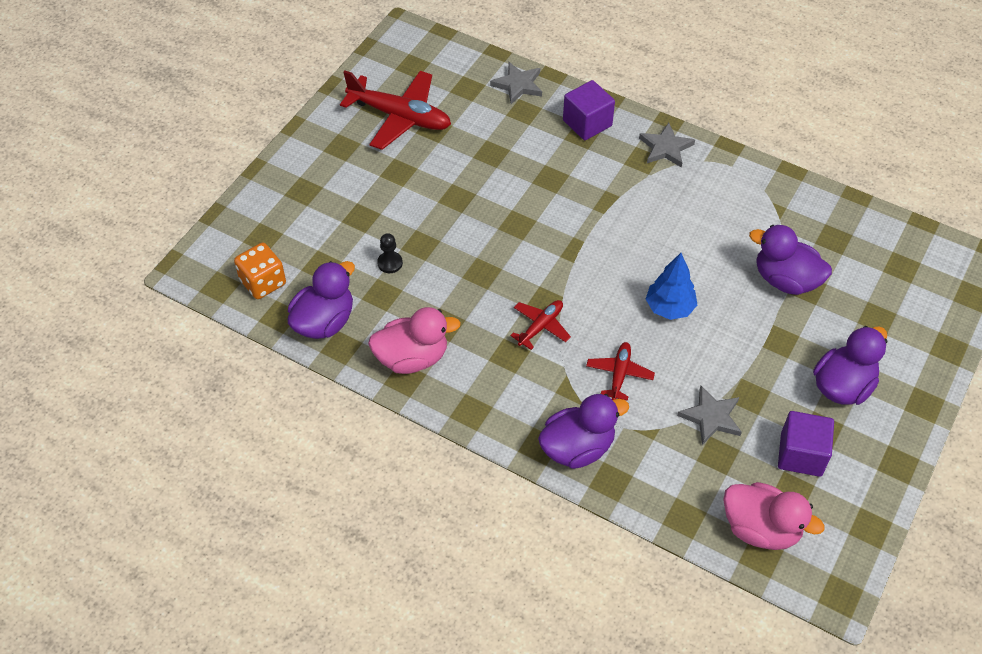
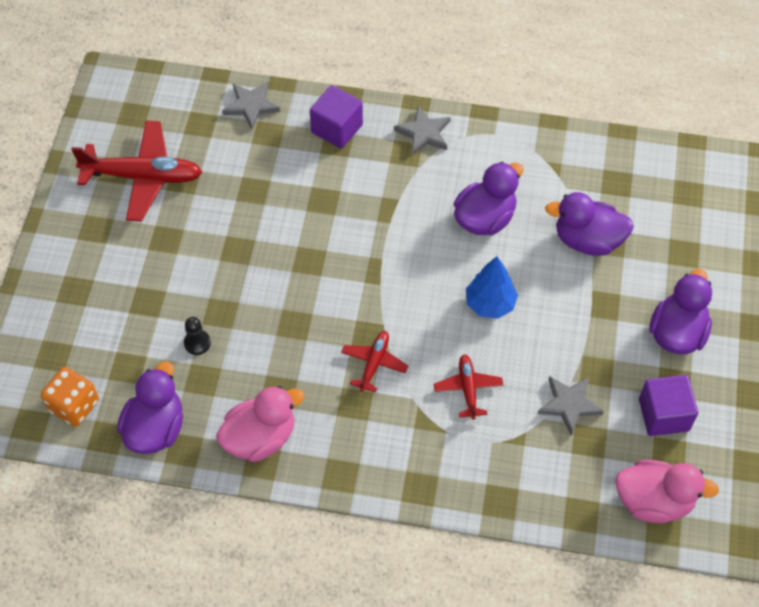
camera: 20 degrees left, 5 degrees up
purple duck [538,394,629,469] -> purple duck moved to [454,162,524,235]

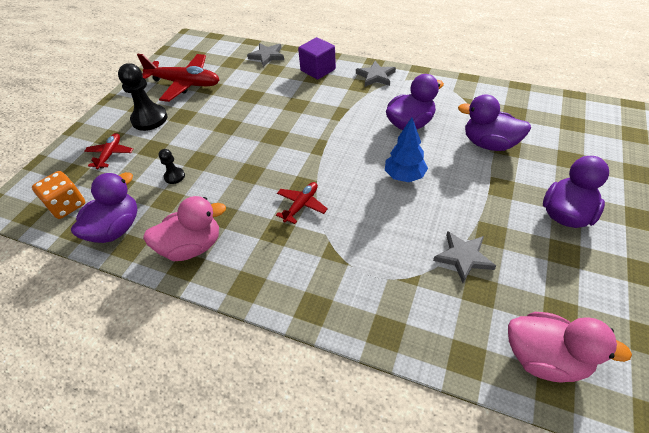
camera: 15 degrees right, 10 degrees down
red plane [434,354,503,420] -> red plane moved to [84,133,133,169]
purple cube [639,375,698,436] -> none
none -> black pawn [118,63,167,131]

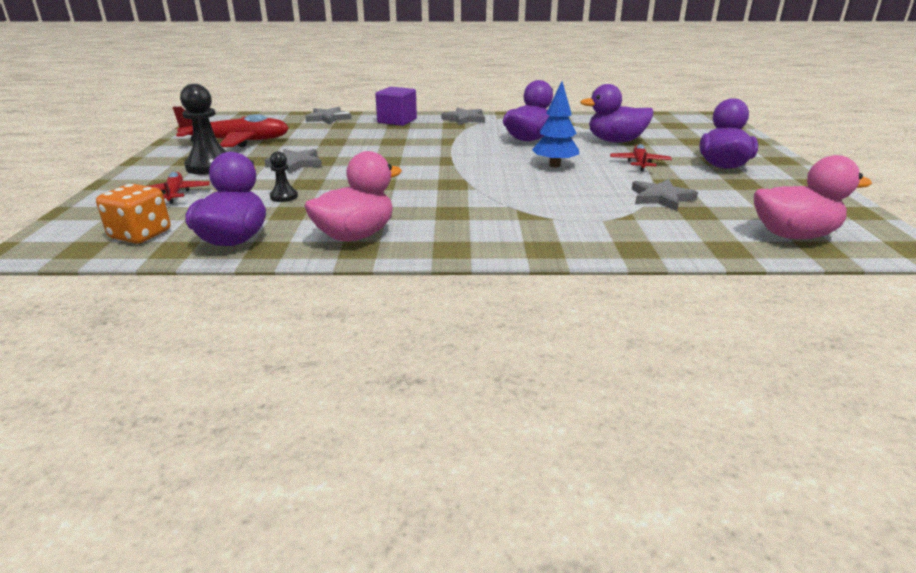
camera: 25 degrees left, 20 degrees down
red plane [276,182,328,224] -> red plane moved to [610,144,672,171]
none -> grey star [264,149,322,174]

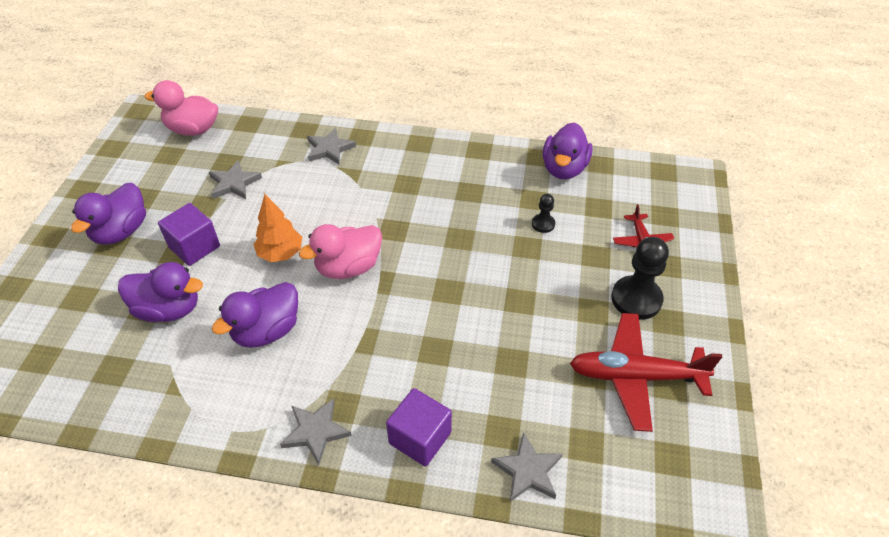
camera: 170 degrees left, 20 degrees up
orange dice [96,184,171,244] -> none
grey star [264,149,322,174] -> grey star moved to [307,127,356,165]
pink duck [304,151,402,241] -> pink duck moved to [299,224,382,279]
blue tree [532,81,579,167] -> orange tree [253,194,302,262]
red plane [610,144,672,171] -> purple cube [158,203,220,266]

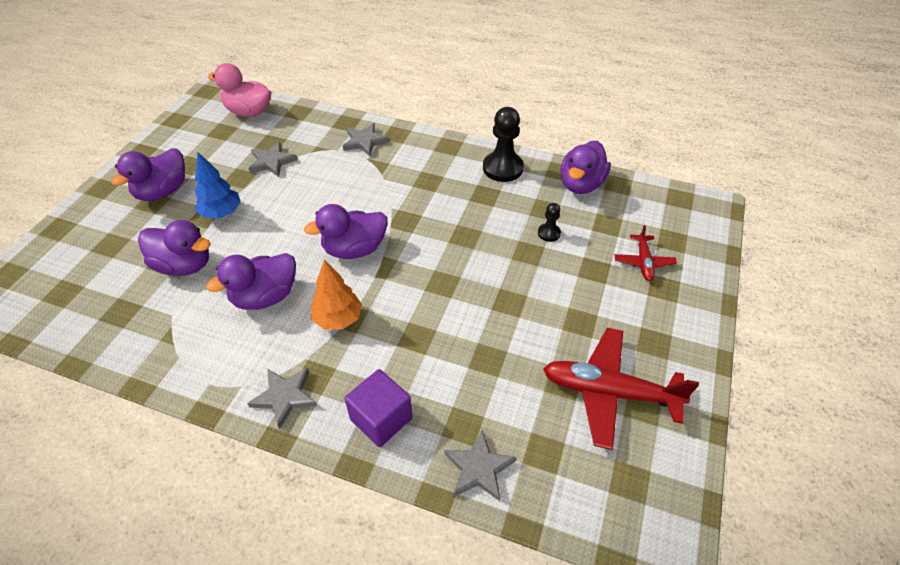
camera: 10 degrees right, 0 degrees up
purple cube [158,203,220,266] -> blue tree [195,152,241,219]
orange tree [253,194,302,262] -> orange tree moved to [311,260,362,330]
pink duck [299,224,382,279] -> purple duck [304,204,387,259]
black pawn [611,237,669,320] -> black pawn moved to [483,107,524,182]

